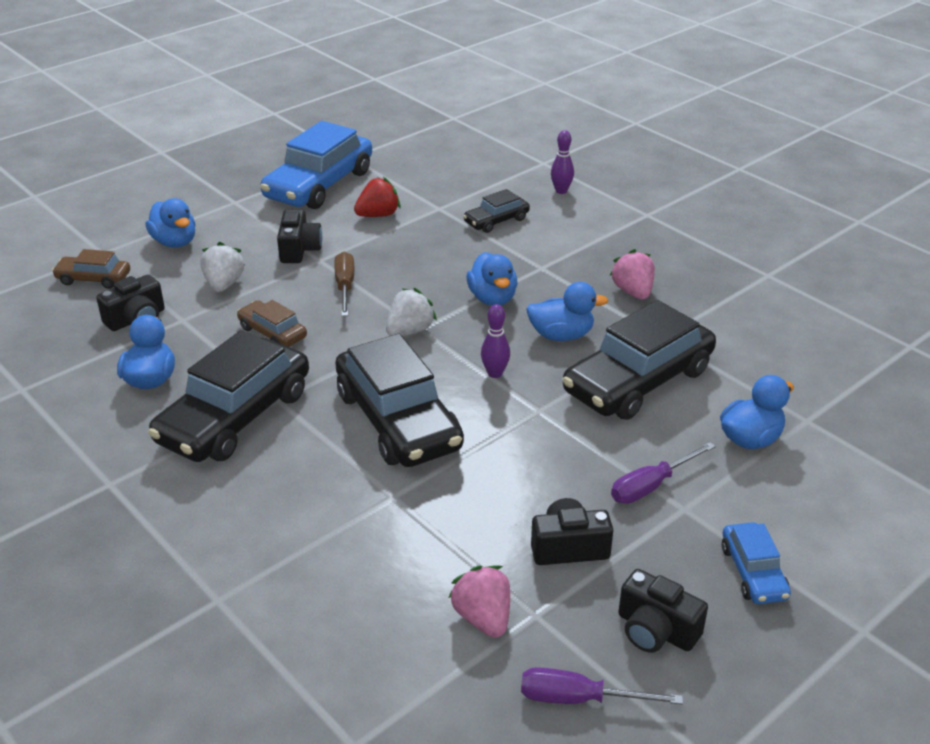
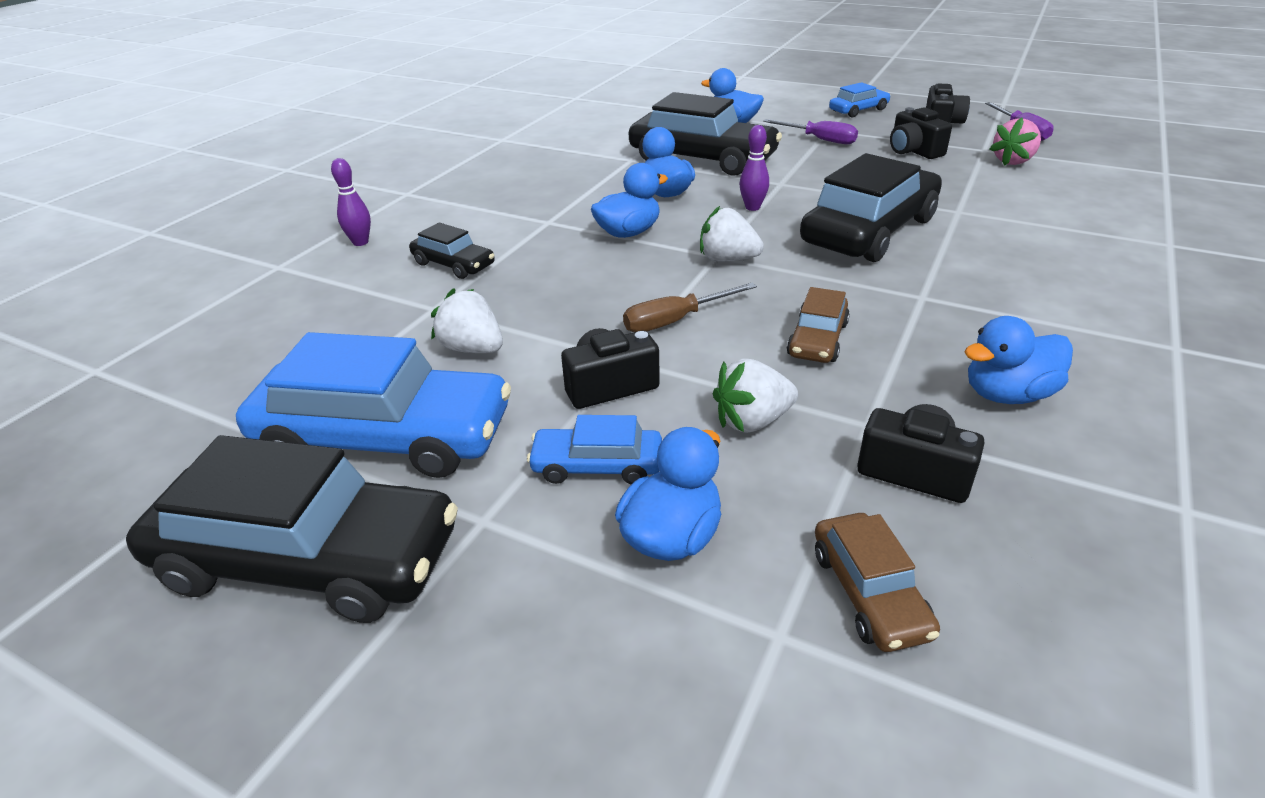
camera: 110 degrees left, 0 degrees up
black car [148,330,309,462] -> black car moved to [126,435,458,623]
red strawberry [354,177,400,217] -> white strawberry [431,288,503,353]
pink strawberry [610,249,655,300] -> none
none -> blue car [527,415,662,484]

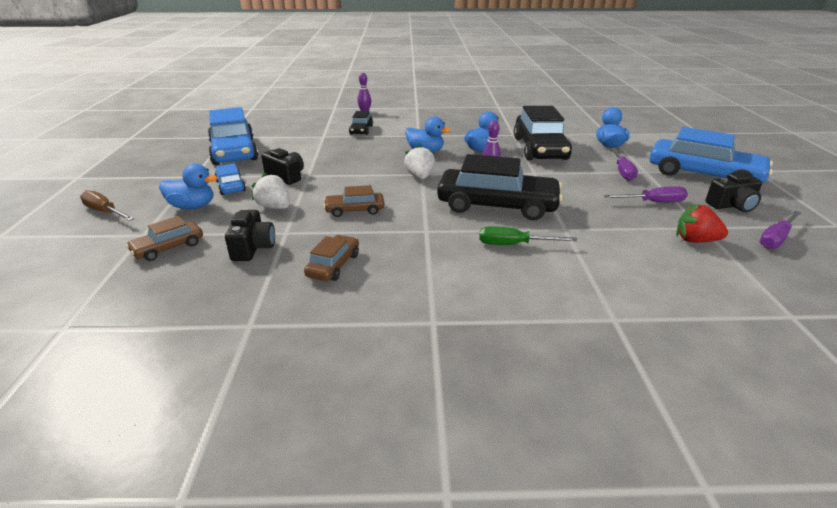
camera: 60 degrees right, 5 degrees down
black car [126,435,458,623] -> none
white strawberry [431,288,503,353] -> none
brown screwdriver [623,282,757,332] -> brown screwdriver moved to [80,190,134,221]
blue car [829,82,891,117] -> blue car [649,127,773,184], size x2.04
black camera [890,107,952,159] -> purple screwdriver [604,186,688,202]
blue duck [964,316,1073,404] -> brown car [304,235,359,281]
pink strawberry [990,118,1041,166] -> red strawberry [676,204,728,243]
none -> green screwdriver [479,227,577,245]

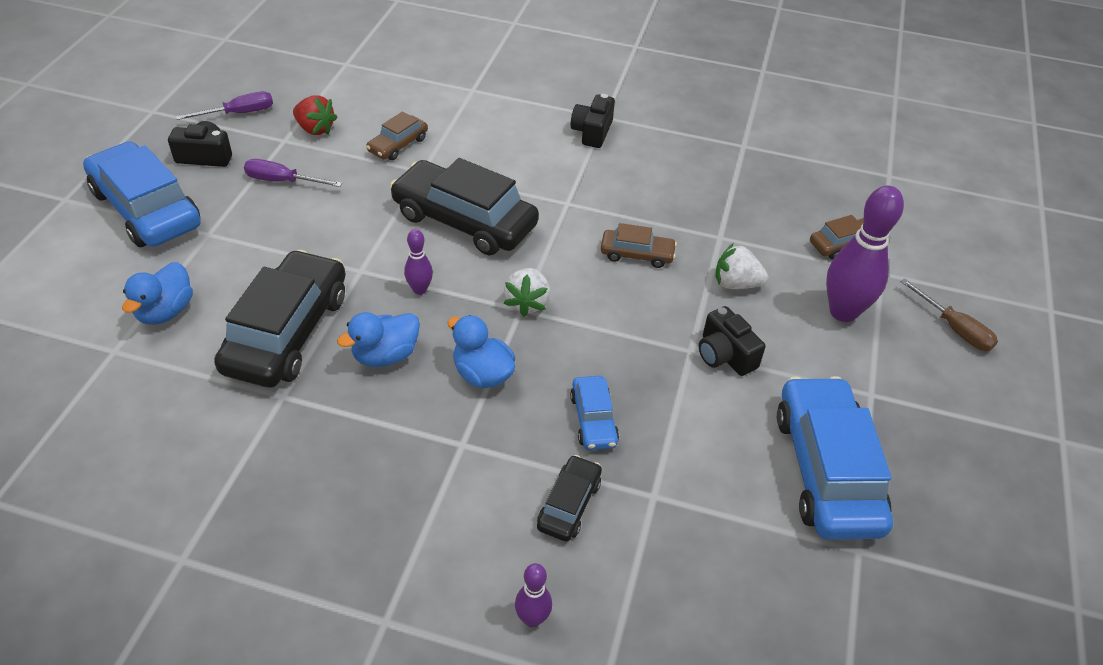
camera: 165 degrees left, 15 degrees up
blue duck [159,164,218,209] -> purple bowling pin [826,186,904,322]
blue car [215,163,246,195] -> blue car moved to [570,376,619,450]
black camera [225,210,275,261] -> black camera moved to [570,94,615,148]
white strawberry [251,173,290,209] -> white strawberry turned 135 degrees clockwise [715,243,769,289]
brown car [304,235,359,281] -> brown car moved to [366,111,428,160]
green screwdriver [479,227,577,245] -> none
purple screwdriver [611,148,638,181] -> none

